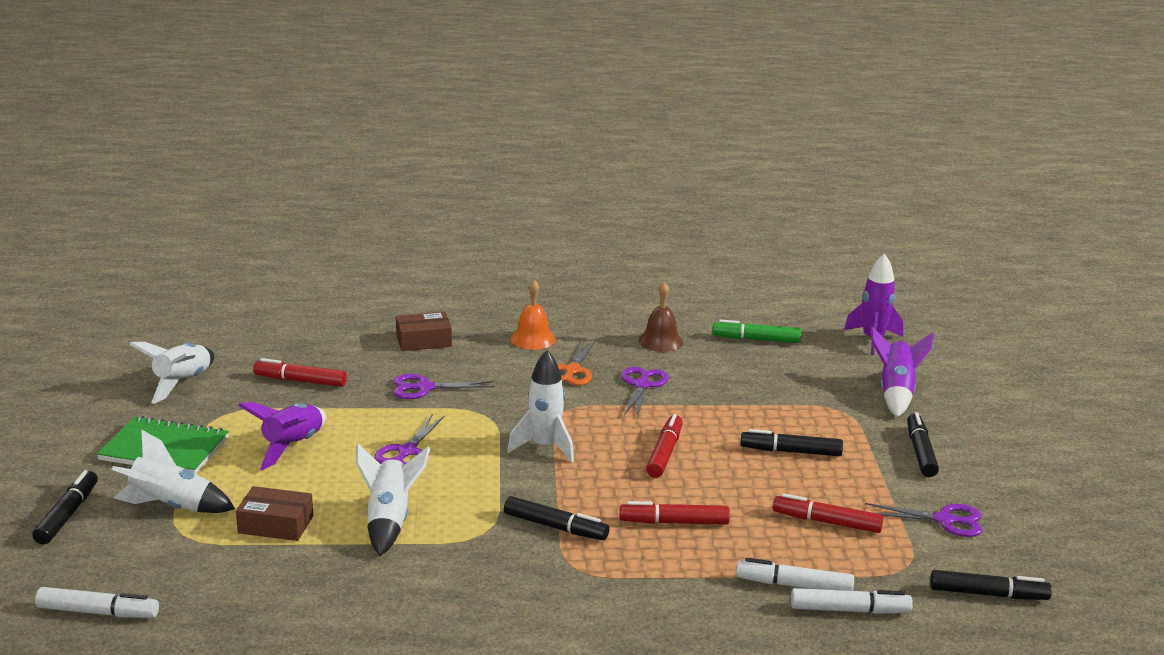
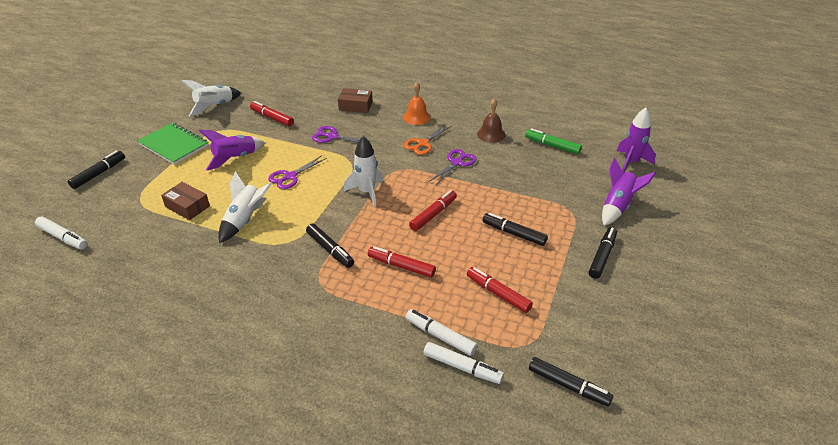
camera: 25 degrees right, 15 degrees up
white rocket [111,430,235,513] -> none
purple scissors [866,503,983,537] -> none

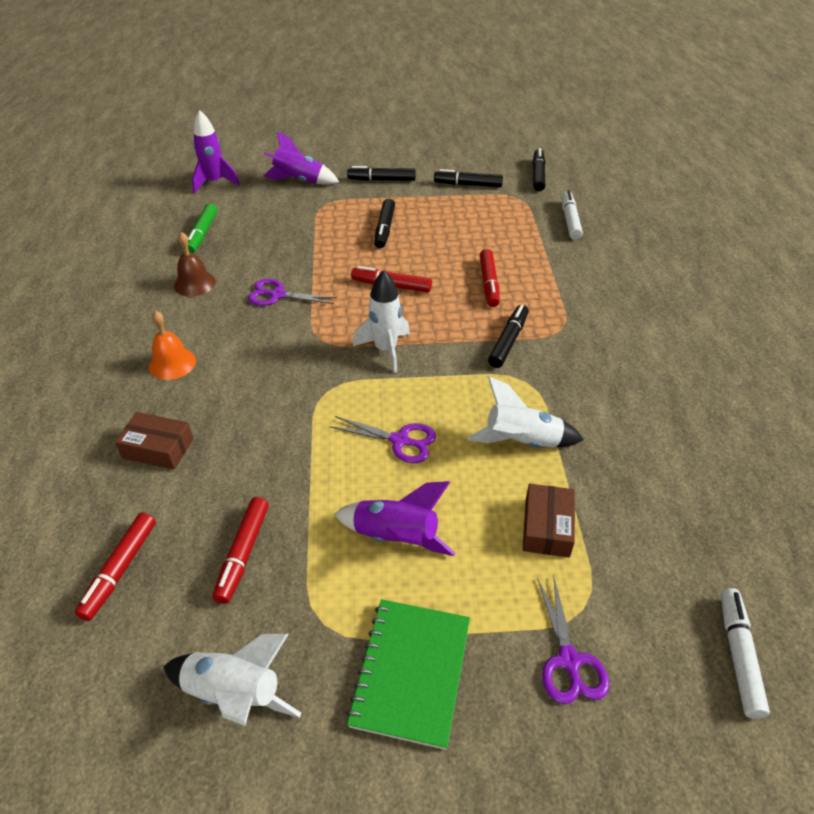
camera: 115 degrees left, 5 degrees up
black marker [68,151,125,189] -> black marker moved to [434,169,503,187]
purple scissors [312,126,372,143] -> purple scissors moved to [537,575,609,704]
brown box [338,88,373,113] -> brown box turned 60 degrees counterclockwise [115,412,194,470]
orange scissors [404,124,451,155] -> none
white marker [406,309,478,356] -> none
red marker [467,267,533,313] -> red marker moved to [75,512,156,621]

